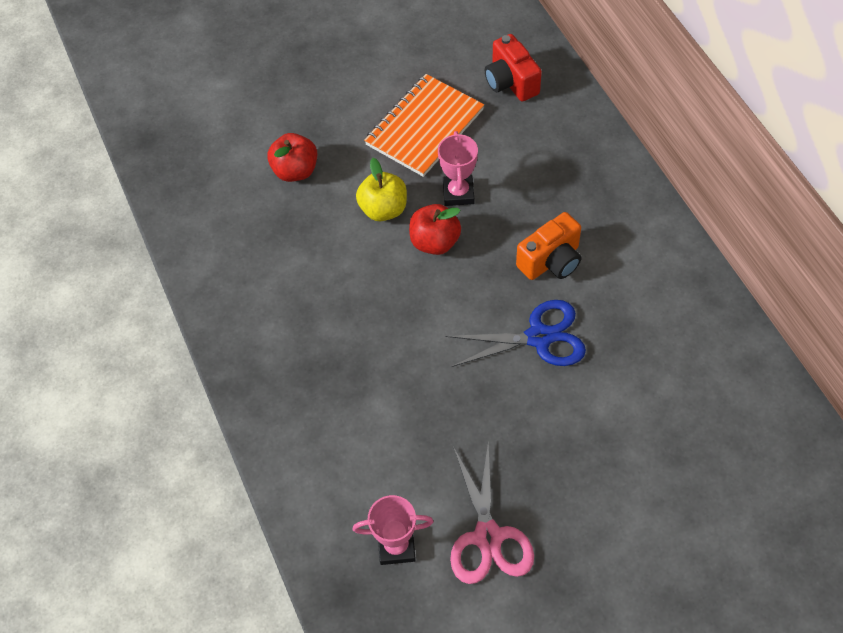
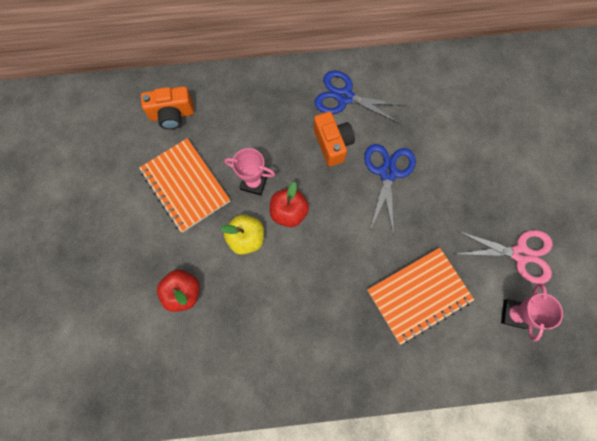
camera: 75 degrees left, 15 degrees up
red camera [485,34,542,101] -> orange camera [141,86,194,129]
none -> blue scissors [314,71,406,124]
none -> orange notebook [367,248,474,345]

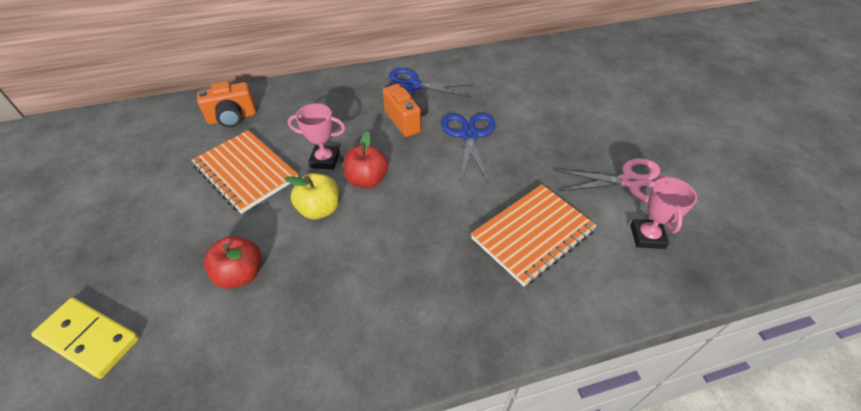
camera: 10 degrees left, 25 degrees down
none -> yellow domino [31,298,139,379]

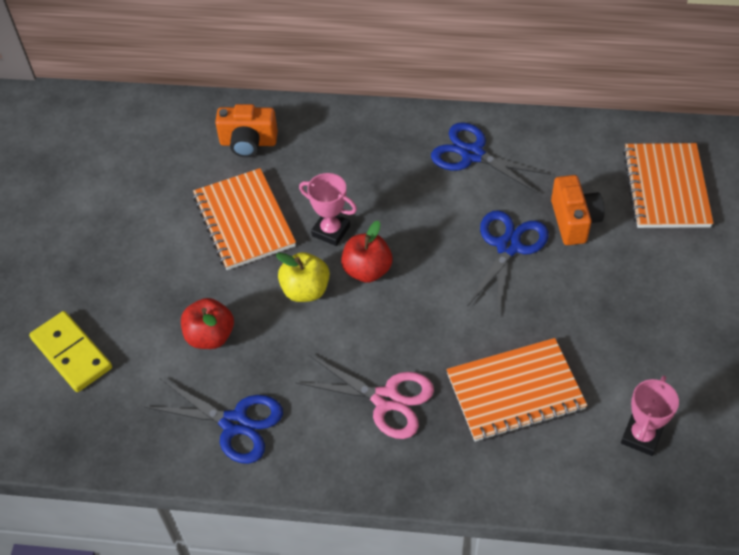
camera: 25 degrees right, 5 degrees up
orange camera [383,84,428,137] -> orange camera moved to [551,175,605,245]
pink scissors [554,158,660,203] -> pink scissors moved to [295,355,434,439]
none -> blue scissors [145,378,283,464]
none -> orange notebook [623,143,714,228]

